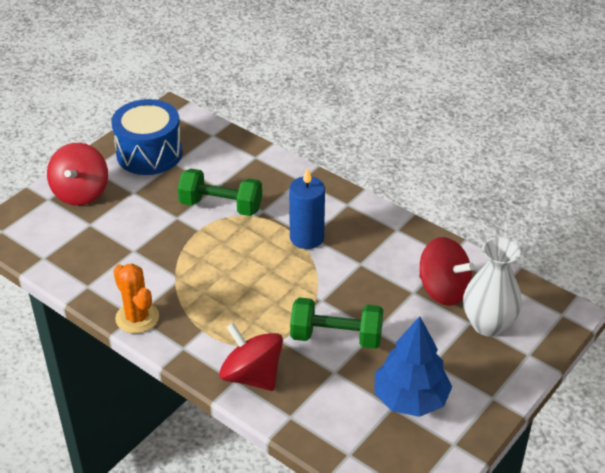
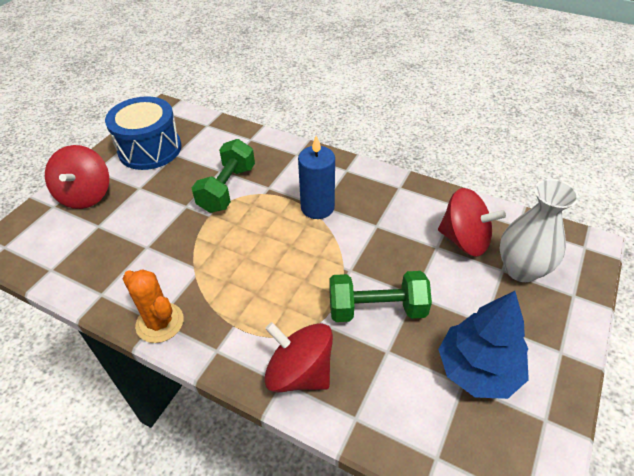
camera: 10 degrees left, 5 degrees up
green dumbbell [178,169,262,216] -> green dumbbell turned 75 degrees counterclockwise [192,139,255,213]

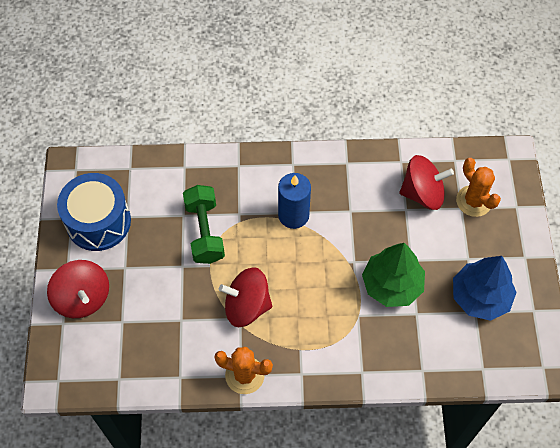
camera: 30 degrees left, 15 degrees up
red spinning top [264,322,333,392] -> red spinning top moved to [219,267,272,327]
green dumbbell [329,271,432,322] -> green tree [362,243,425,307]
white vase [500,179,579,282] -> orange cactus [456,158,501,217]

